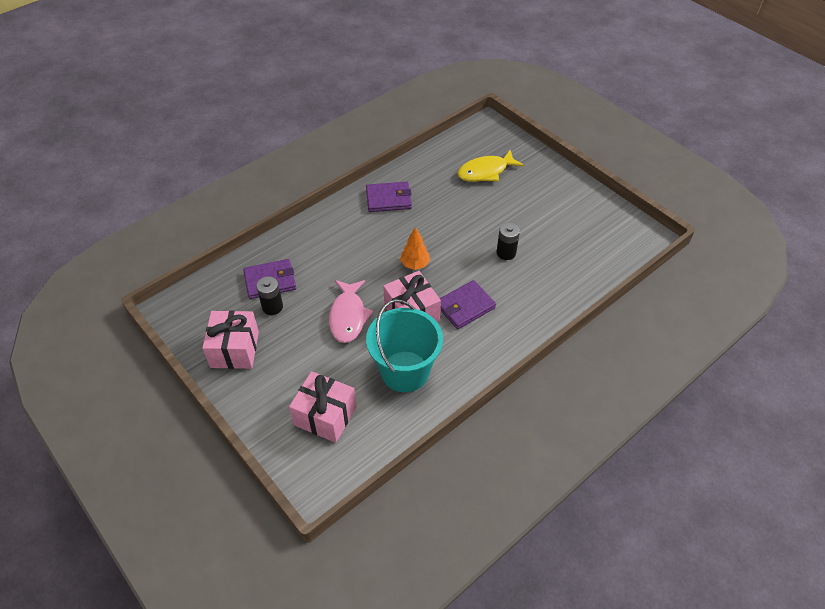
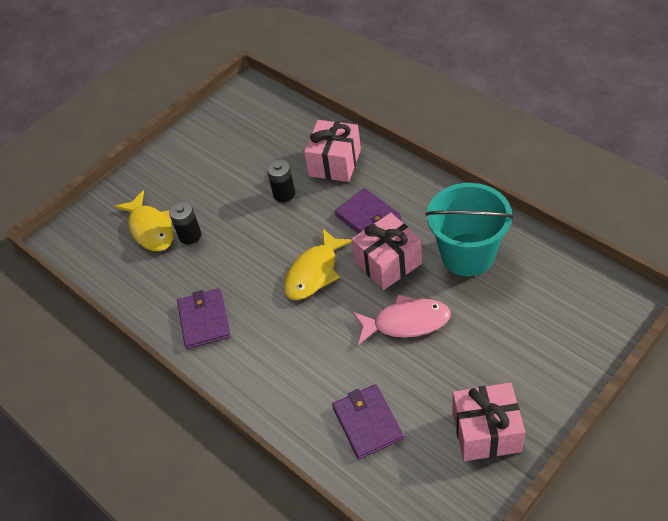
camera: 90 degrees left, 0 degrees up
black battery [256,276,283,315] -> black battery moved to [169,201,201,244]
pink gift [289,371,357,443] -> pink gift moved to [304,120,361,182]
orange tree [400,227,430,270] -> yellow fish [284,229,352,300]

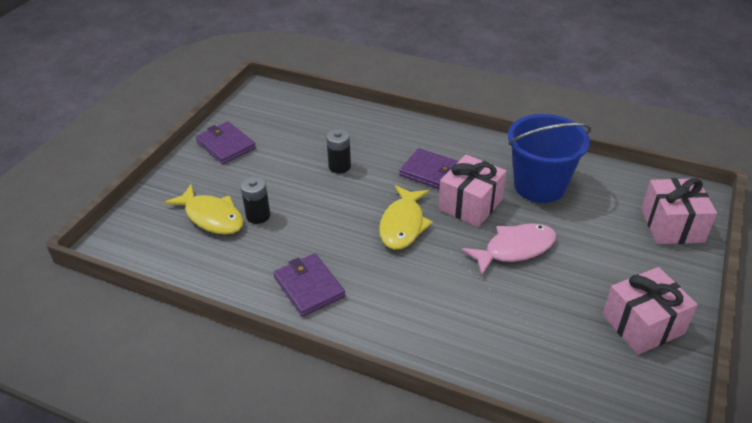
camera: 25 degrees left, 10 degrees down
pink gift [304,120,361,182] -> pink gift moved to [641,178,717,244]
purple wallet [332,384,404,459] -> purple wallet moved to [196,121,256,164]
turquoise bucket [425,183,514,276] -> blue bucket [508,114,591,203]

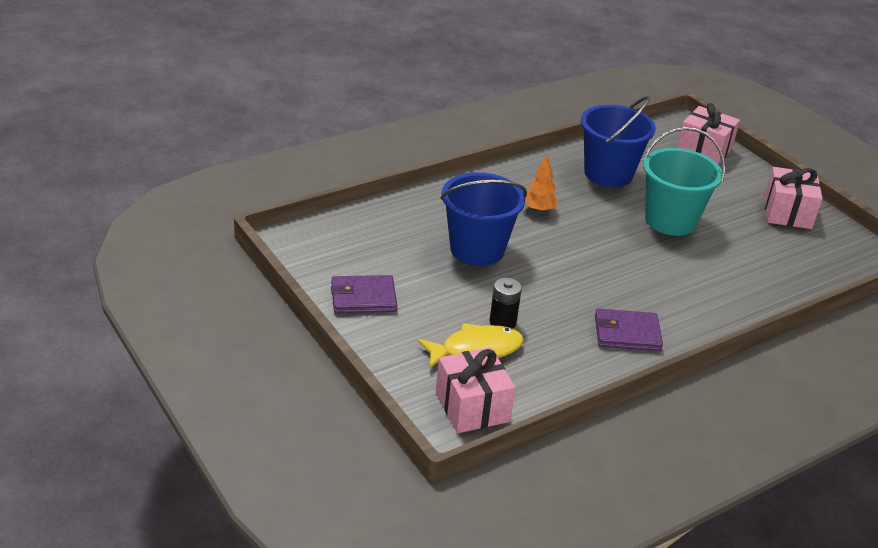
camera: 60 degrees left, 5 degrees down
black battery [326,129,351,173] -> blue bucket [440,173,527,266]
yellow fish [379,185,433,250] -> none
purple wallet [399,148,459,190] -> orange tree [525,155,558,213]
pink gift [438,154,506,227] -> pink gift moved to [436,347,515,433]
pink fish [462,223,556,275] -> turquoise bucket [643,127,725,236]

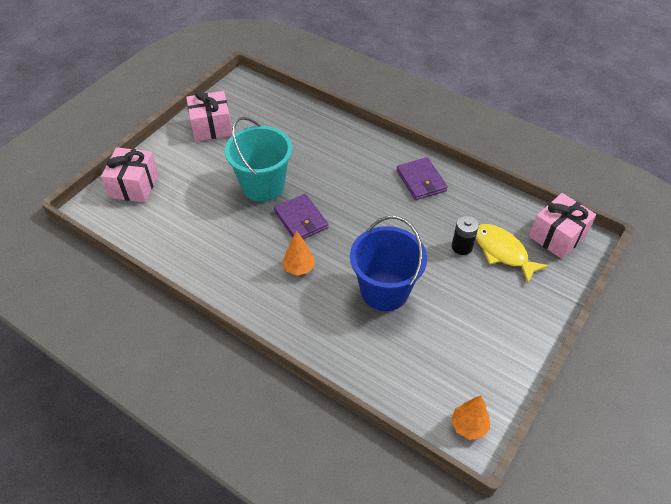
camera: 110 degrees left, 15 degrees up
purple wallet [331,275,397,313] -> purple wallet moved to [274,194,328,239]
blue bucket [581,96,656,187] -> none
none -> orange tree [451,396,490,440]

